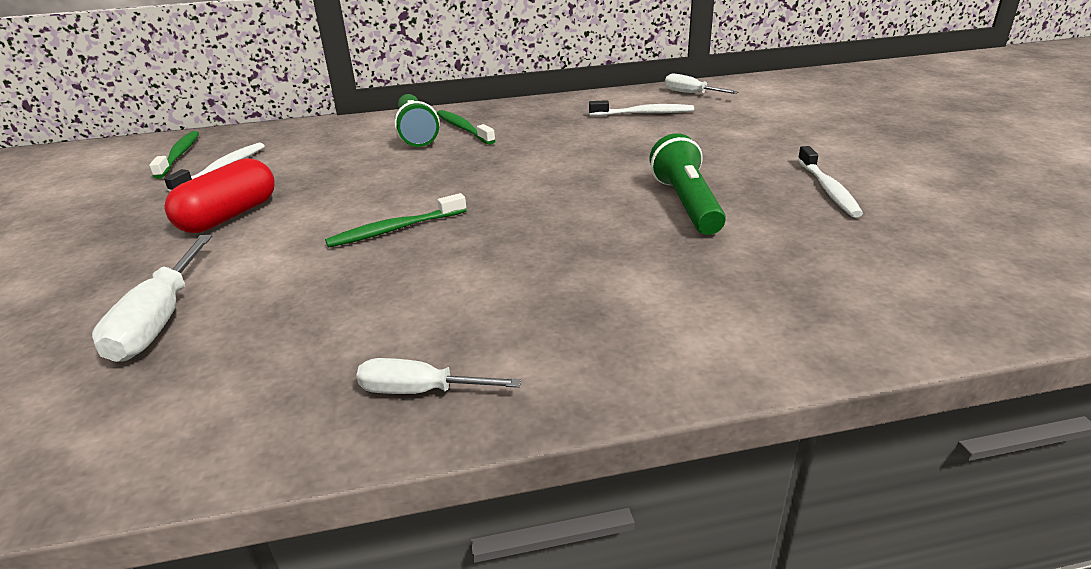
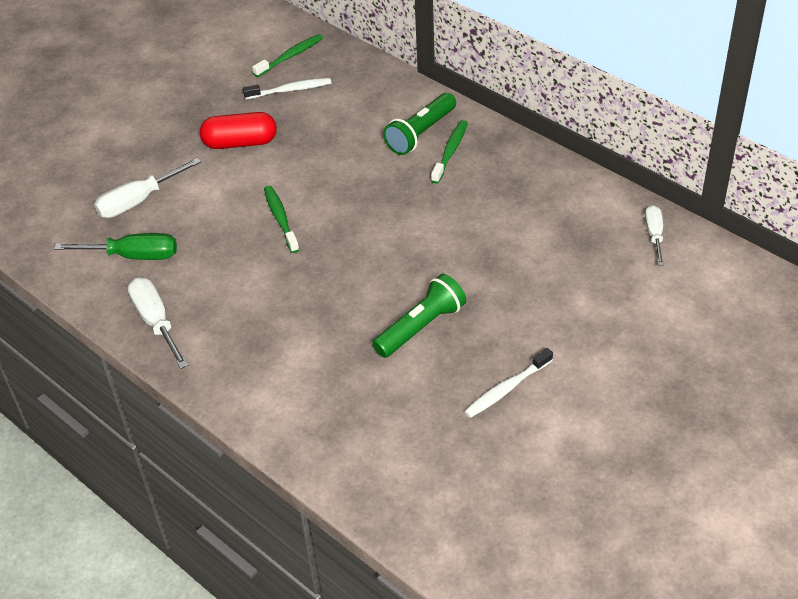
camera: 55 degrees right, 15 degrees up
green toothbrush [325,193,467,248] -> green toothbrush turned 45 degrees clockwise [264,186,299,253]
white screwdriver [356,358,521,394] -> white screwdriver [128,278,188,369], size x1.54
white toothbrush [589,100,694,116] -> none
none -> green screwdriver [54,233,177,260]

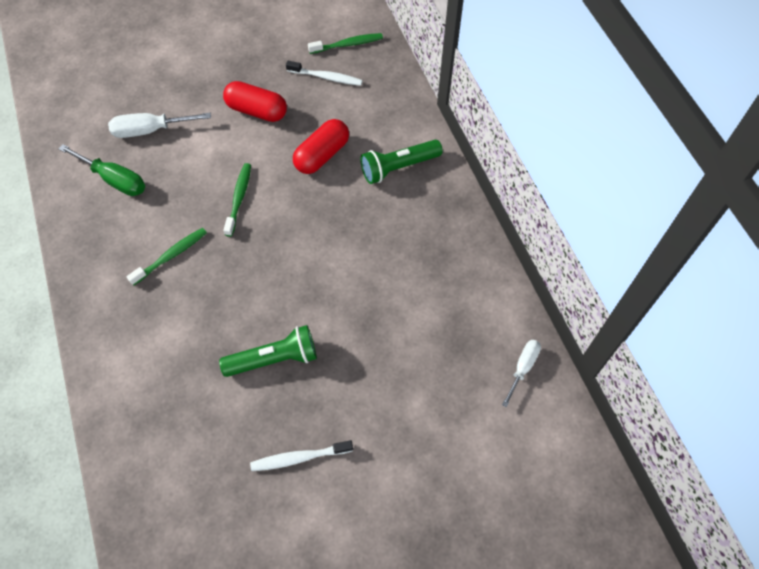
camera: 25 degrees right, 15 degrees up
white screwdriver [128,278,188,369] -> none
green toothbrush [431,120,468,184] -> green toothbrush moved to [126,228,207,286]
none -> red capsule [293,119,349,174]

